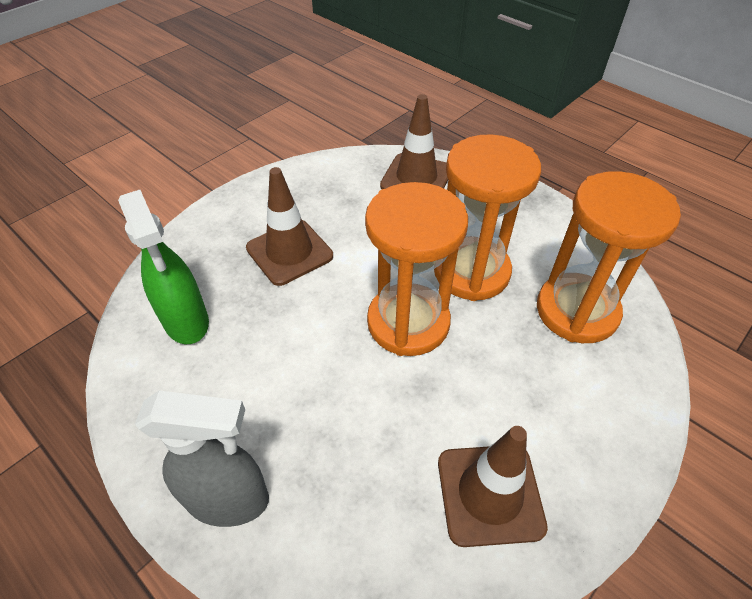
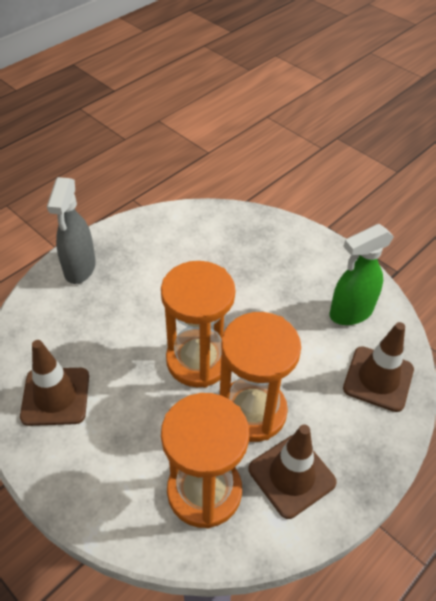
camera: 90 degrees right, 0 degrees up
green spray bottle [118,190,209,344] -> green spray bottle moved to [329,224,394,325]
brown traffic cone [246,167,333,286] -> brown traffic cone moved to [248,424,337,519]

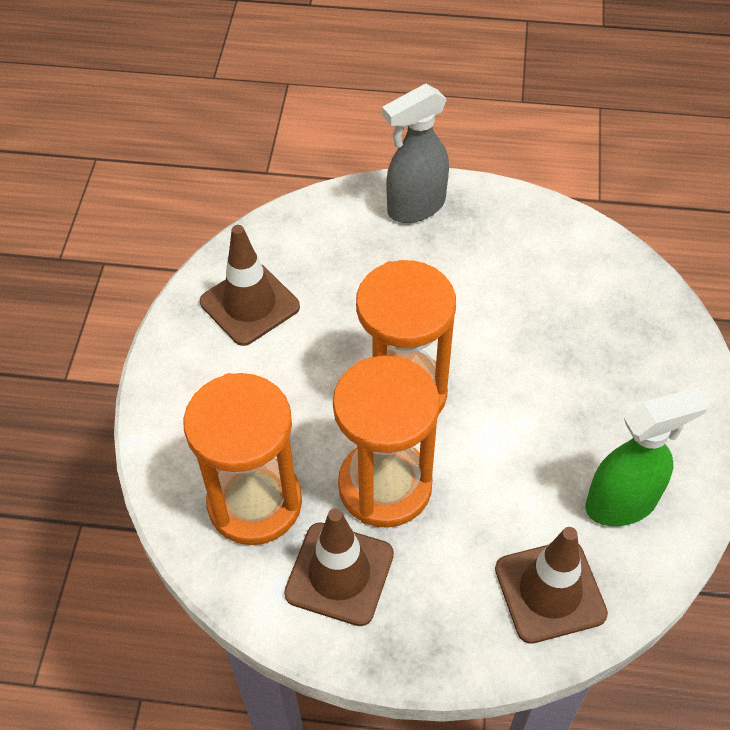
camera: 55 degrees right, 5 degrees up
green spray bottle [329,224,394,325] -> green spray bottle turned 135 degrees clockwise [585,387,709,526]

